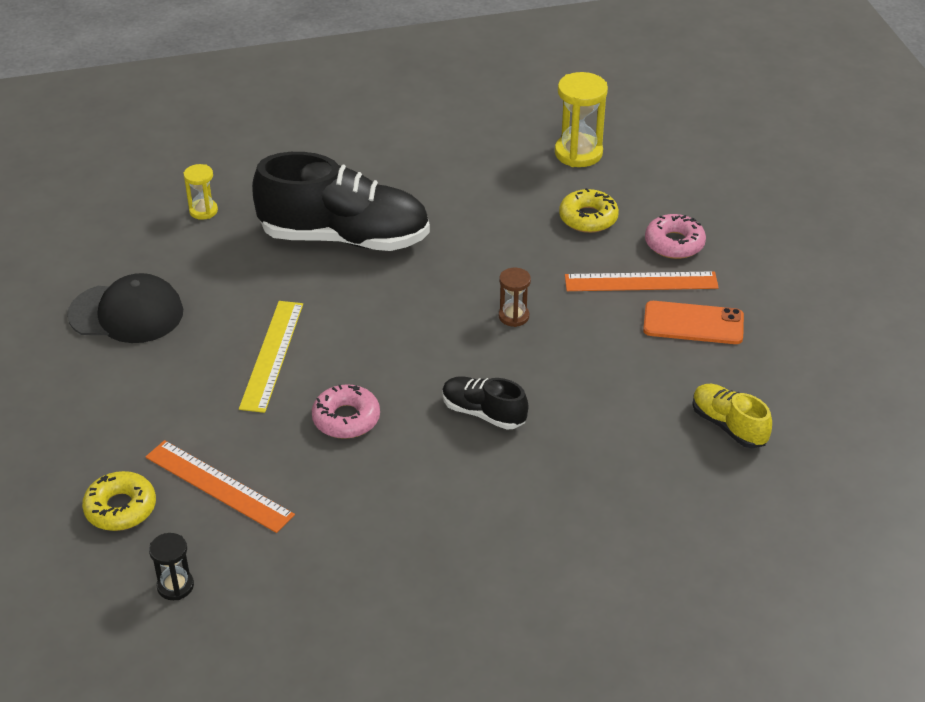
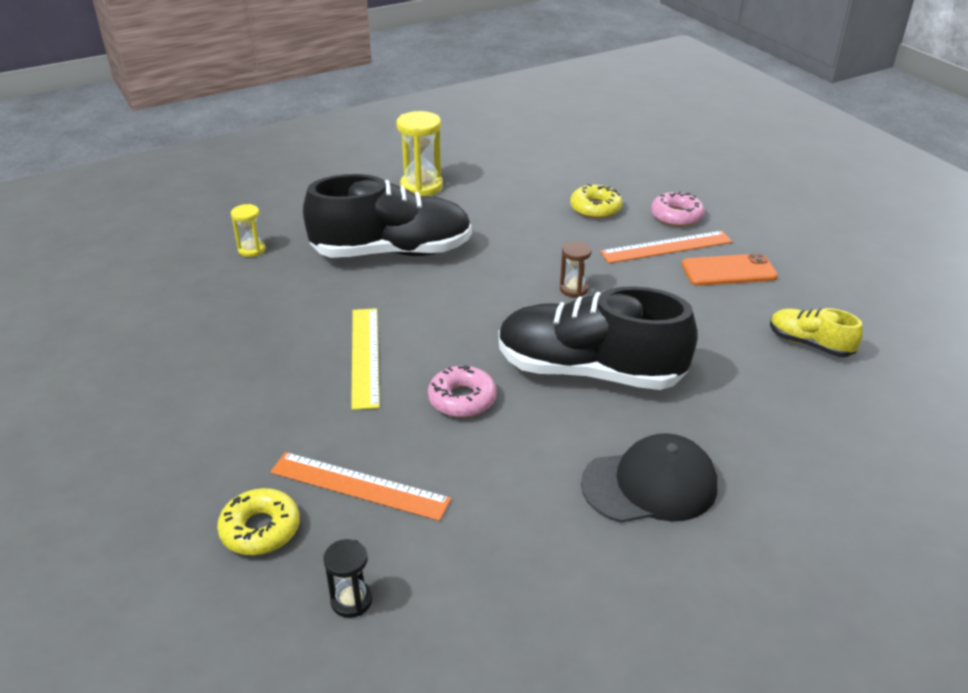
camera: 15 degrees left, 5 degrees down
black cap [67,273,183,343] -> black cap moved to [581,433,718,523]
black shoe [442,376,528,430] -> black shoe [499,286,698,390], size x2.09
yellow hourglass [555,72,608,167] -> yellow hourglass moved to [396,111,443,196]

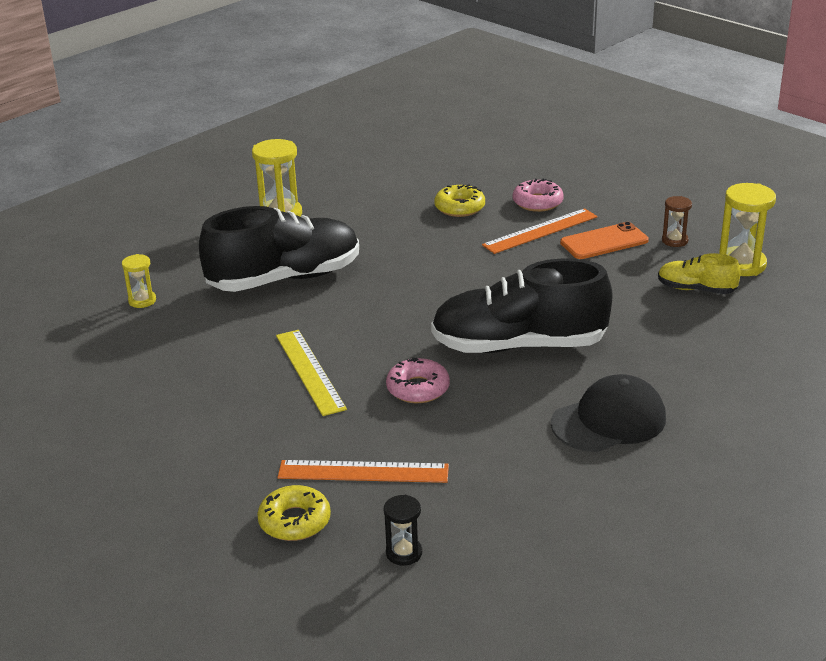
camera: 15 degrees left, 5 degrees down
brown hourglass [560,241,592,297] -> brown hourglass moved to [662,196,692,247]
none -> yellow hourglass [719,183,776,276]

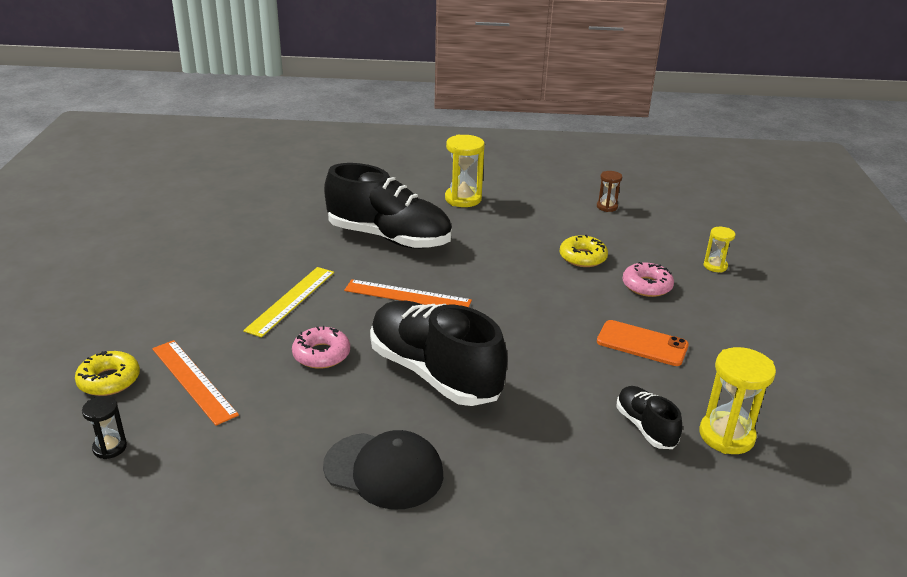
camera: 45 degrees right, 0 degrees up
yellow hourglass [122,254,156,308] -> yellow hourglass moved to [704,227,736,273]
orange ruler [482,208,598,254] -> orange ruler moved to [344,279,472,307]
yellow shoe [658,253,741,294] -> black shoe [617,386,682,449]
brown hourglass [662,196,692,247] -> brown hourglass moved to [597,171,622,212]

